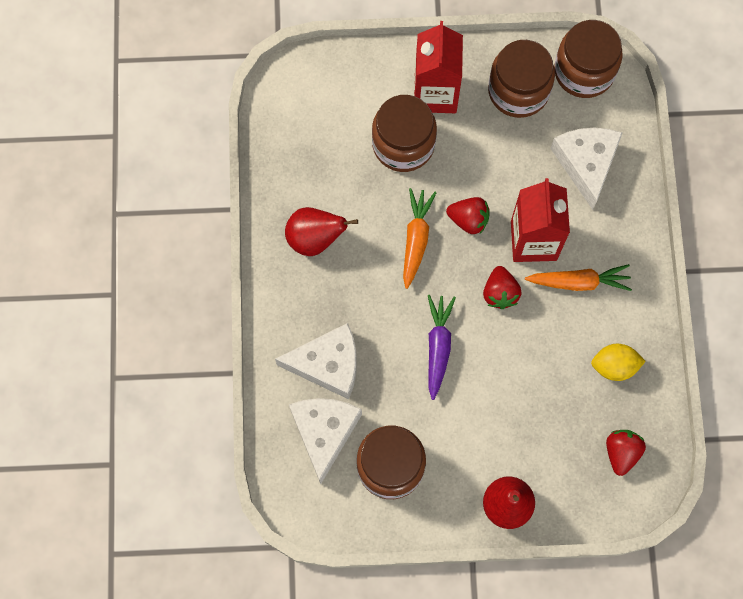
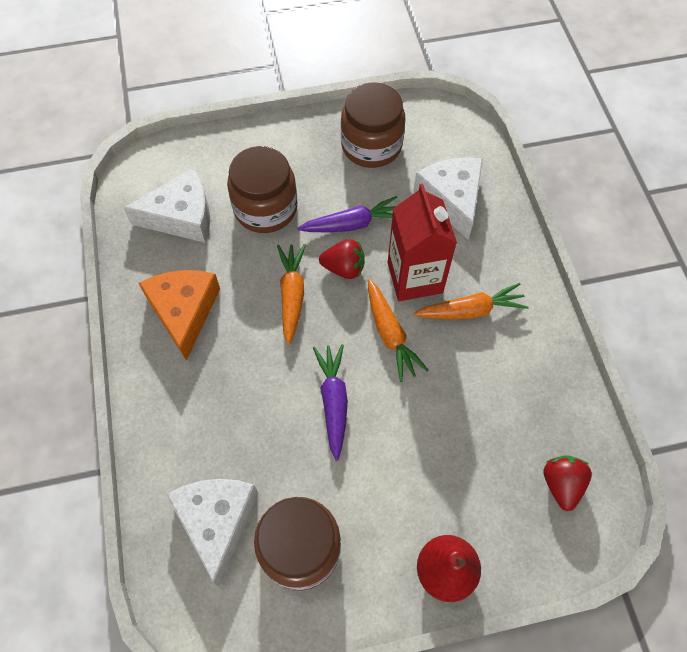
camera: 10 degrees left, 10 degrees down
white cheese [275,323,357,399] -> white cheese moved to [124,168,210,243]
red pear [285,207,358,256] -> orange cheese [139,270,220,361]
red carton [414,21,463,113] -> none
red strawberry [483,266,522,309] -> orange carrot [368,279,429,382]
brown jar [554,20,623,98] -> none
yellow lemon [591,344,646,381] -> none
none -> purple carrot [297,196,398,233]

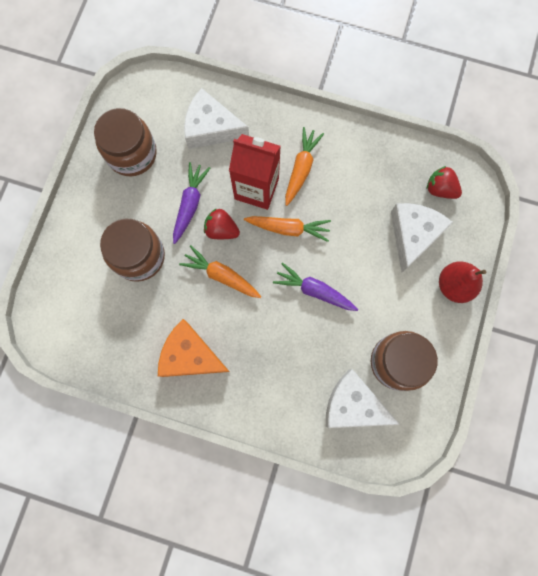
camera: 60 degrees left, 15 degrees up
white cheese [124,168,210,243] -> white cheese moved to [391,203,453,273]
red strawberry [319,239,365,279] -> red strawberry turned 105 degrees counterclockwise [204,208,240,239]

